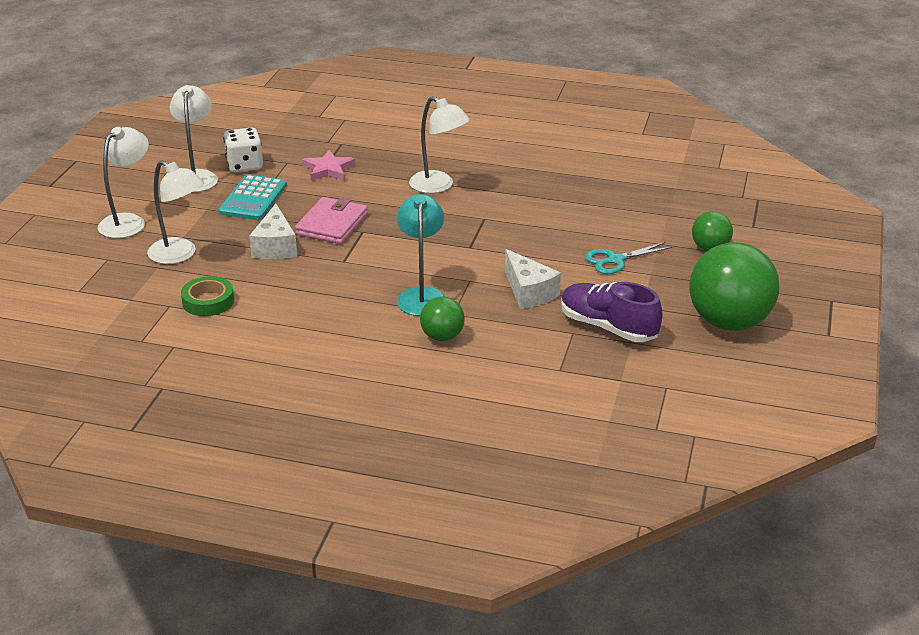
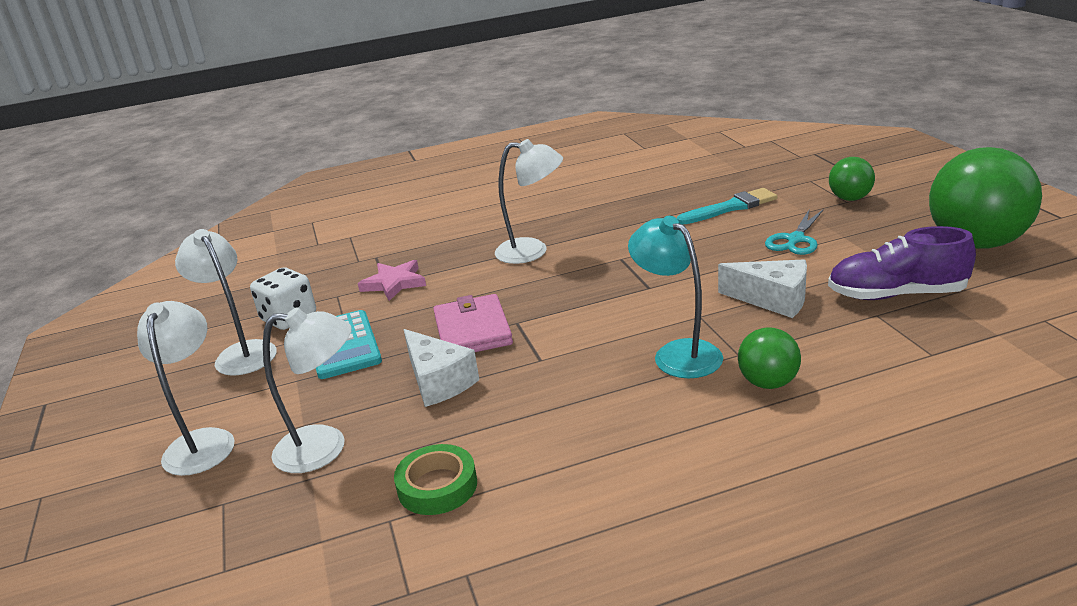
camera: 30 degrees left, 5 degrees down
none -> turquoise brush [677,188,777,225]

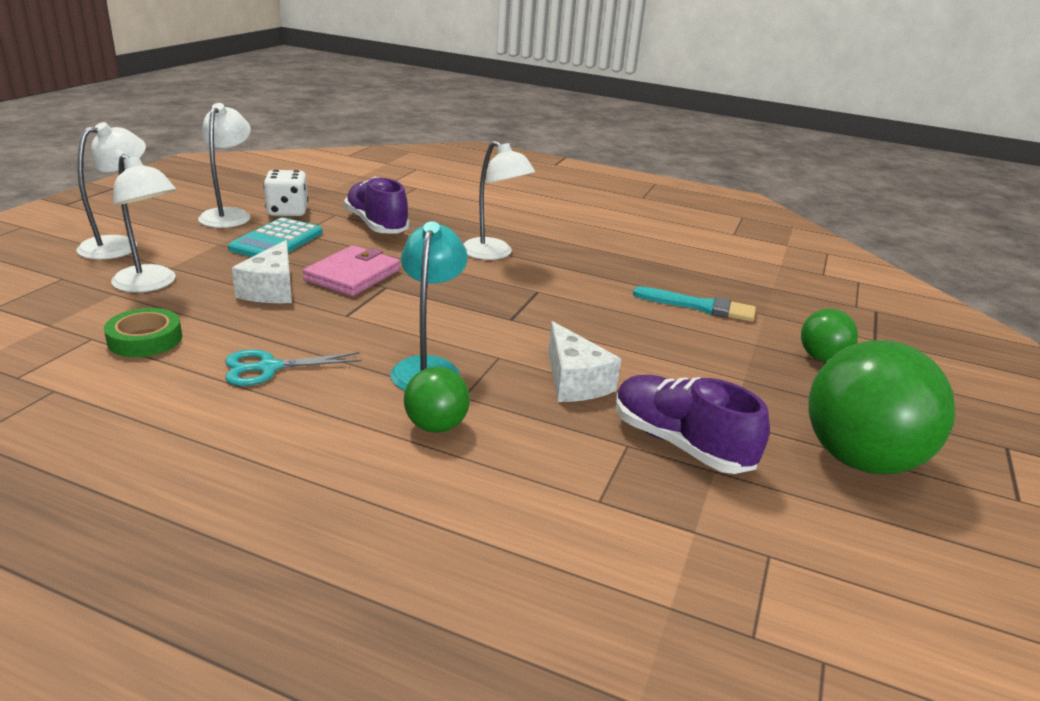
camera: 35 degrees right, 0 degrees up
pink star [358,260,426,301] -> purple shoe [344,177,410,234]
turquoise scissors [765,209,824,255] -> turquoise scissors moved to [225,349,362,386]

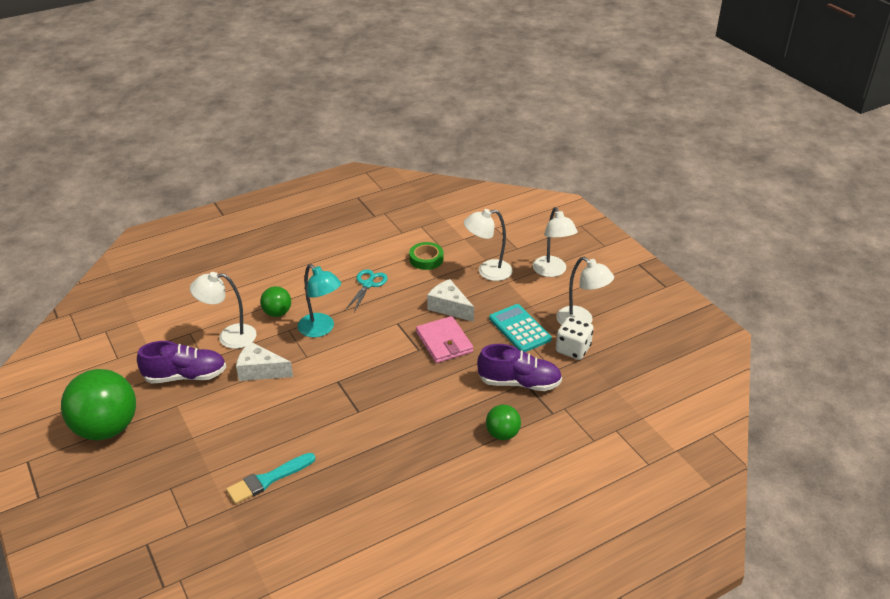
camera: 130 degrees right, 10 degrees up
white lamp [463,140,535,260] -> white lamp moved to [190,272,257,349]
green ball [801,309,858,362] -> green ball moved to [486,405,521,440]

